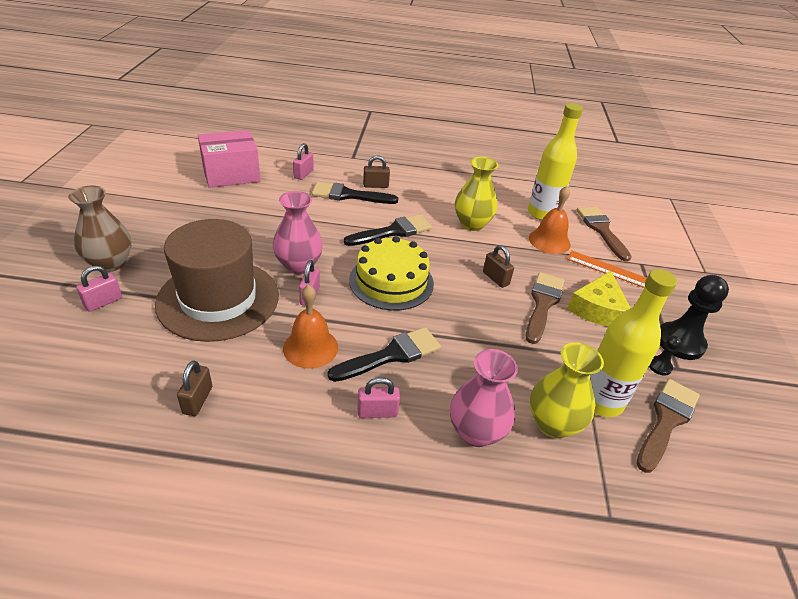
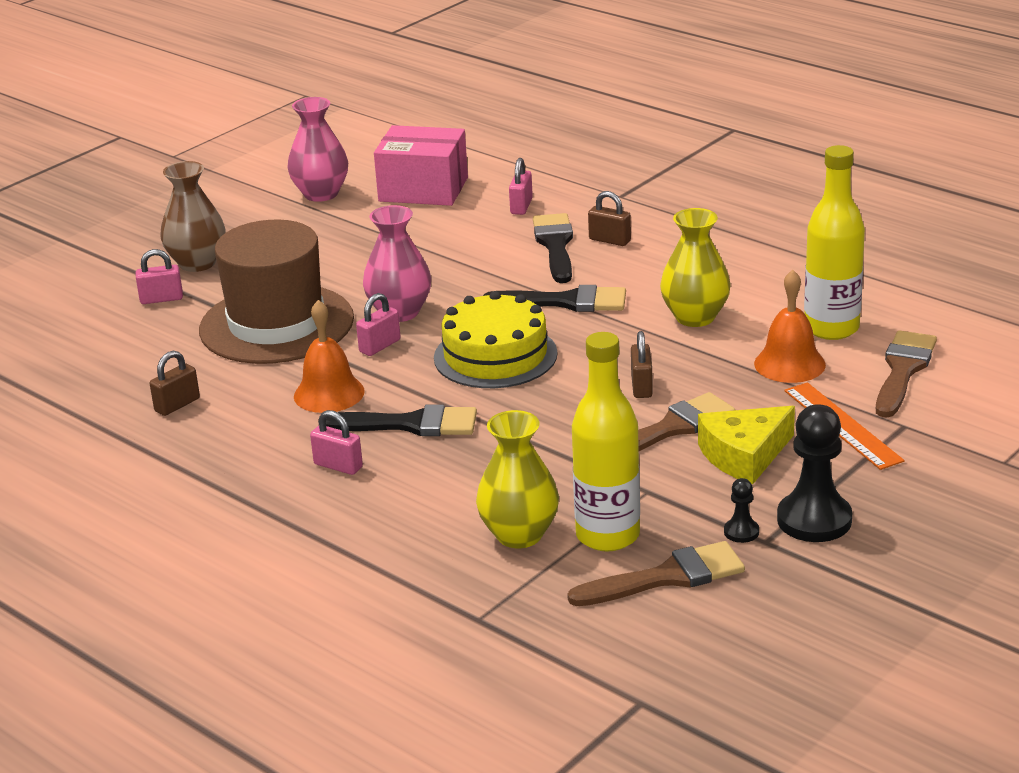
camera: 40 degrees right, 10 degrees down
pink padlock [293,143,314,180] -> pink padlock turned 45 degrees counterclockwise [509,158,533,215]
black brush [312,182,398,204] -> black brush turned 45 degrees clockwise [533,213,573,283]
pink vase [450,349,518,447] -> pink vase moved to [287,97,348,202]

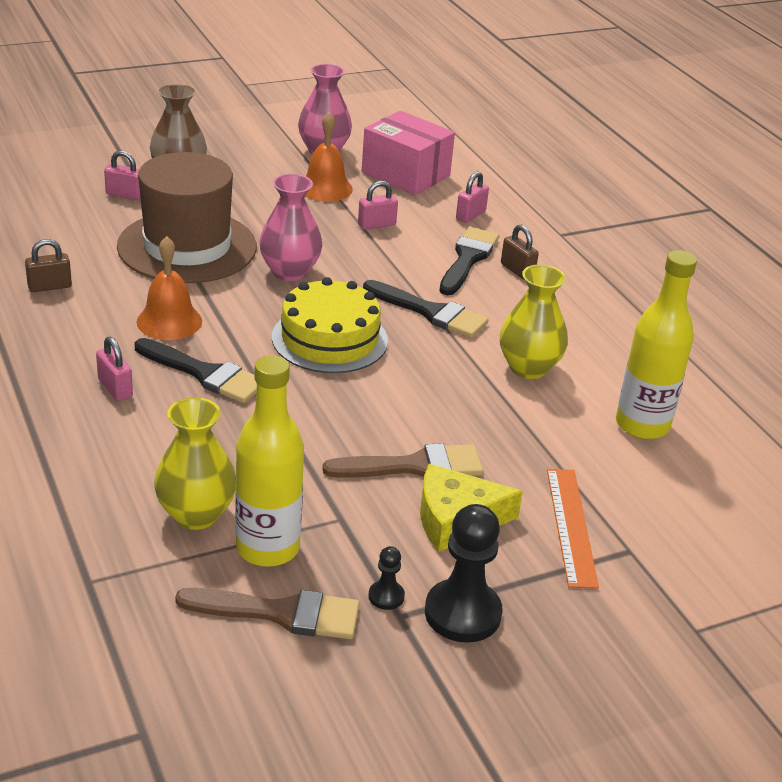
camera: 20 degrees right, 5 degrees up
pink padlock [356,293,401,356] -> pink padlock moved to [358,181,398,230]
brown padlock [631,331,653,398] -> none
orange bell [754,270,826,383] -> orange bell moved to [305,112,353,202]
brown brush [876,330,937,418] -> none

